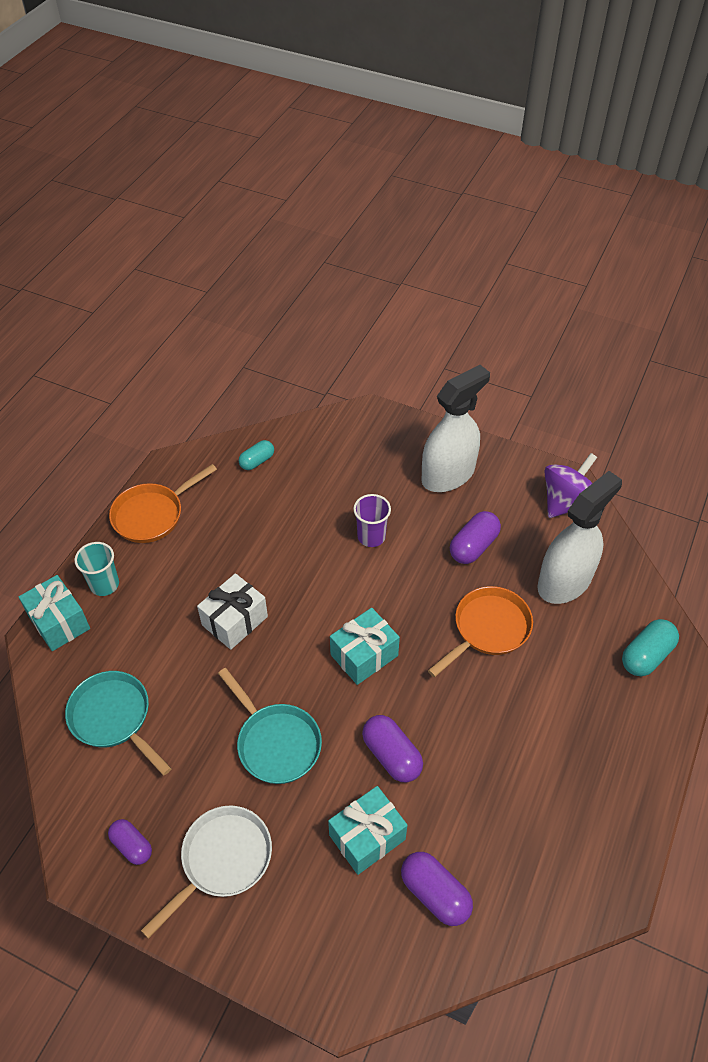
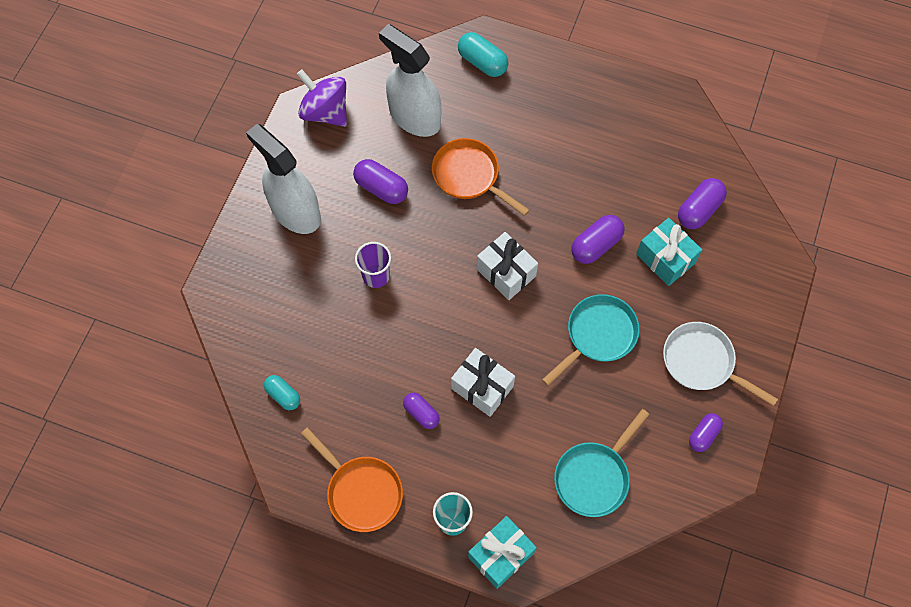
camera: 95 degrees left, 15 degrees up
turquoise gift [330,608,400,685] -> white gift [477,232,538,300]
none -> purple capsule [403,393,440,429]

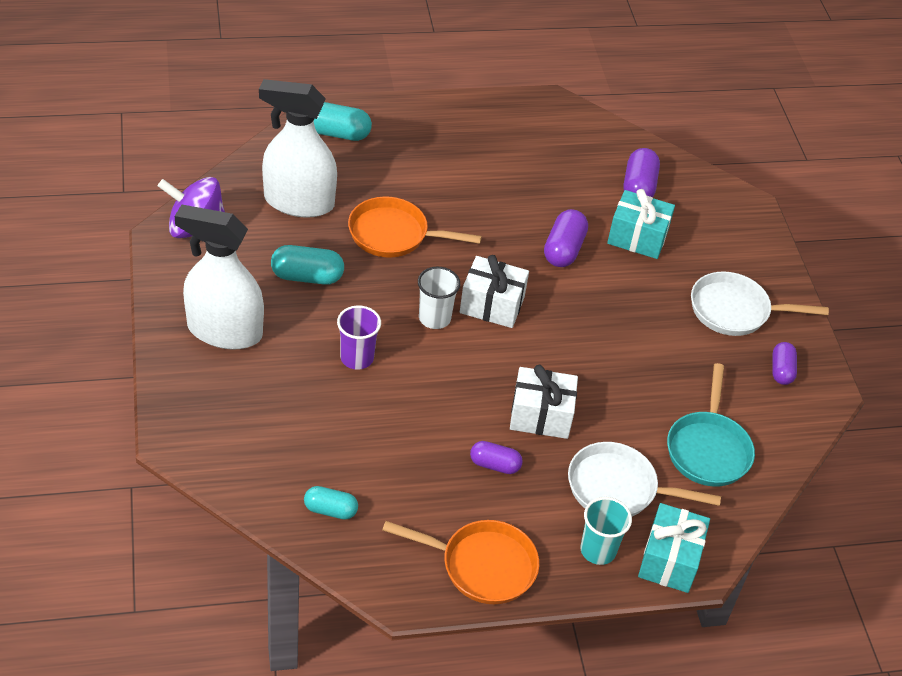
camera: 35 degrees left, 20 degrees down
purple capsule [353,159,408,204] -> turquoise capsule [271,245,344,285]
turquoise pan [542,294,640,386] -> none
none -> white cup [418,267,460,329]
none -> white pan [568,442,721,516]

